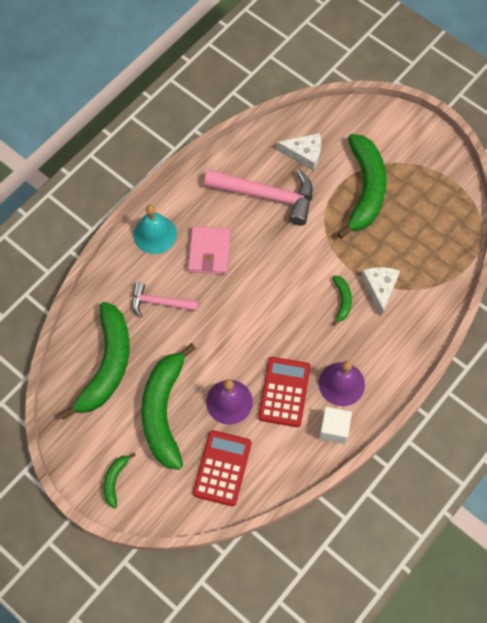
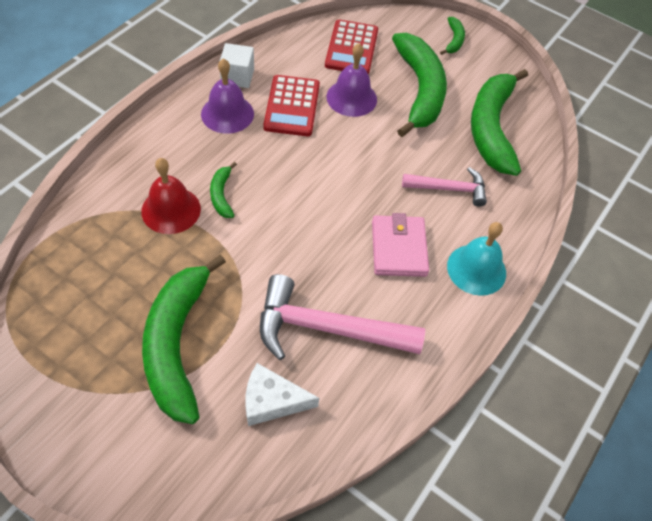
camera: 170 degrees right, 10 degrees down
white cheese [361,267,400,316] -> red bell [141,158,201,234]

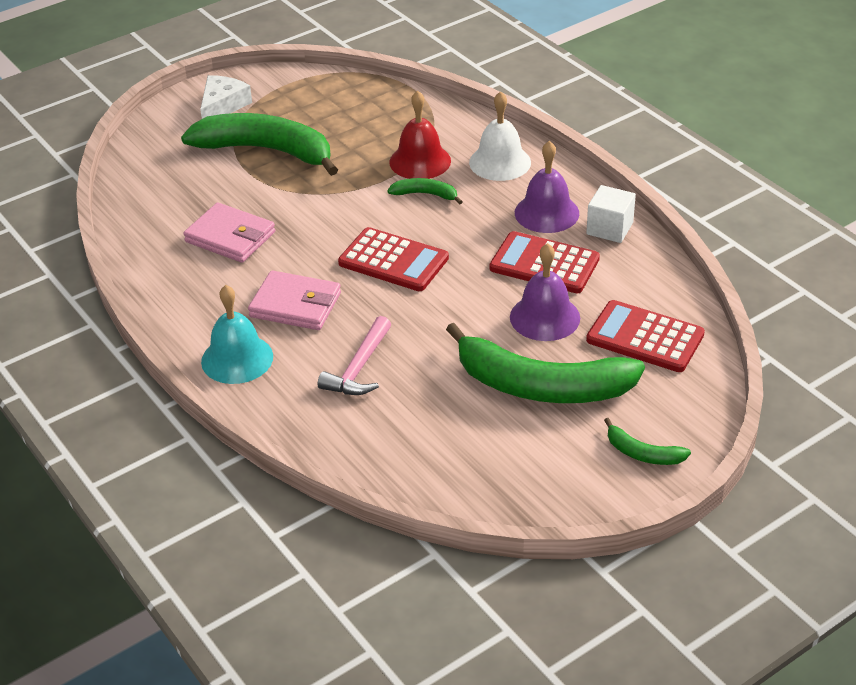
camera: 115 degrees right, 15 degrees down
white cheese [246,363,319,426] -> white cheese moved to [200,75,252,119]
pink hammer [260,274,425,360] -> pink wallet [183,203,275,263]
green banana [471,69,528,176] -> none
none -> red calculator [338,227,449,291]
none -> white bell [469,91,531,181]

